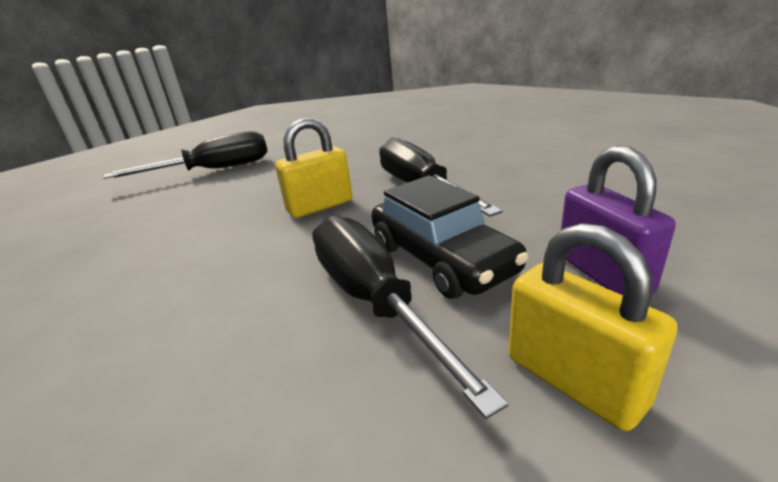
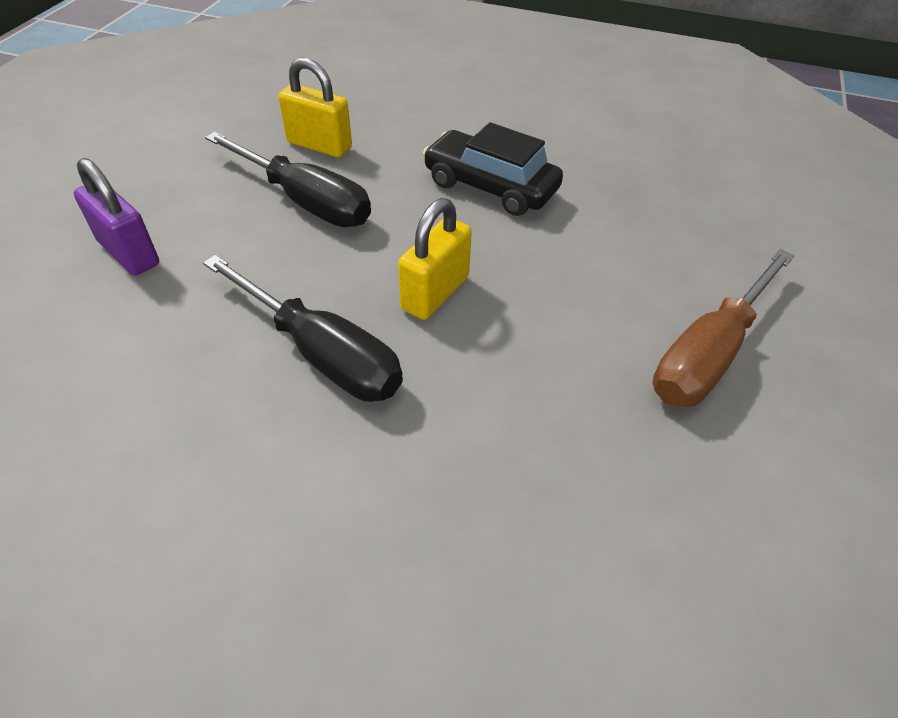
camera: 150 degrees right, 20 degrees up
black screwdriver [103,131,267,179] -> brown screwdriver [653,249,795,407]
black car [371,175,529,299] -> black car moved to [423,122,563,216]
yellow padlock [508,223,678,431] -> yellow padlock moved to [278,58,352,157]

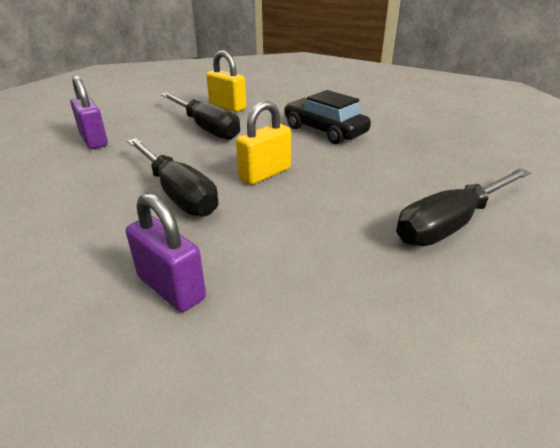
camera: 15 degrees right, 15 degrees down
brown screwdriver [653,249,795,407] -> black screwdriver [396,168,531,246]
none -> purple padlock [126,193,206,312]

